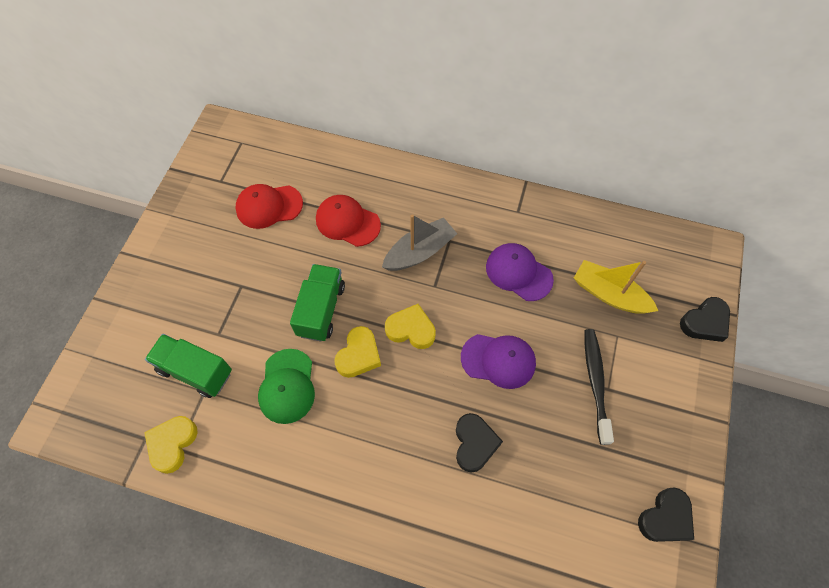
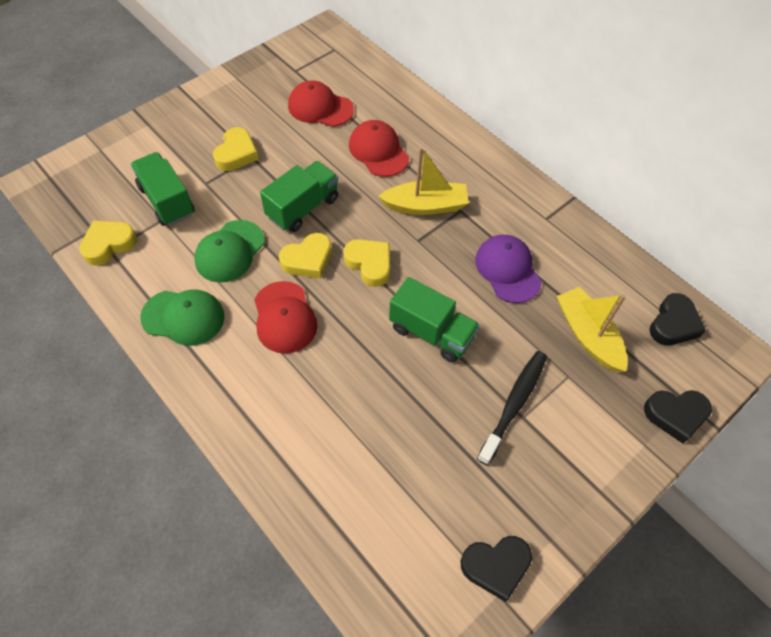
camera: 30 degrees right, 5 degrees down
grey boat [382,214,457,271] -> yellow boat [378,147,469,215]
black heart [456,413,503,473] -> black heart moved to [649,293,706,346]
purple cap [461,334,536,389] -> green truck [389,277,480,363]
none -> green cap [140,289,224,346]
none -> yellow heart [213,127,259,171]
none -> red cap [254,281,317,354]

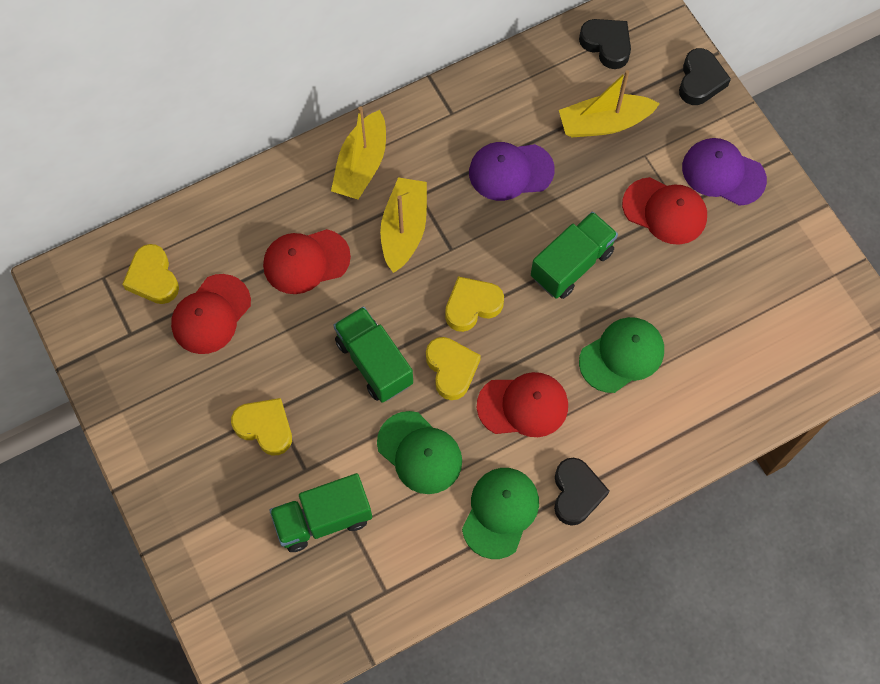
camera: 75 degrees left, 10 degrees up
yellow heart [79,221,137,266] -> yellow heart moved to [122,244,179,304]
black heart [461,536,532,602] -> black heart moved to [554,458,610,526]
black toothbrush [477,351,547,465] -> red cap [622,177,707,245]
none -> yellow boat [331,106,386,199]
none -> green cap [579,317,664,393]
none -> purple cap [682,138,767,206]

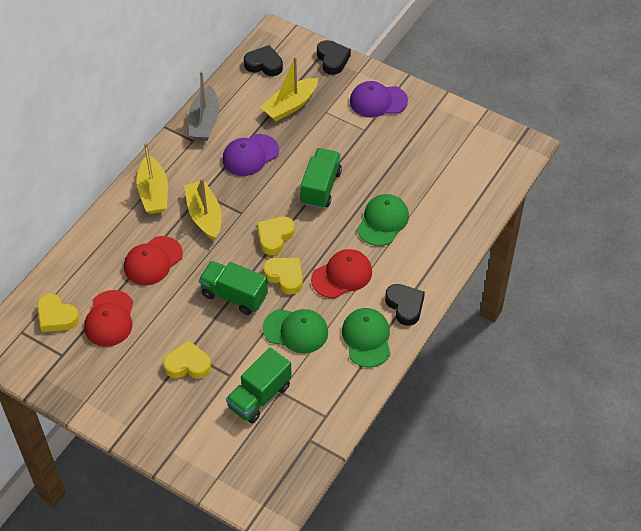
camera: 30 degrees left, 15 degrees down
red cap [622,177,707,245] -> none
none -> grey boat [189,71,219,141]

